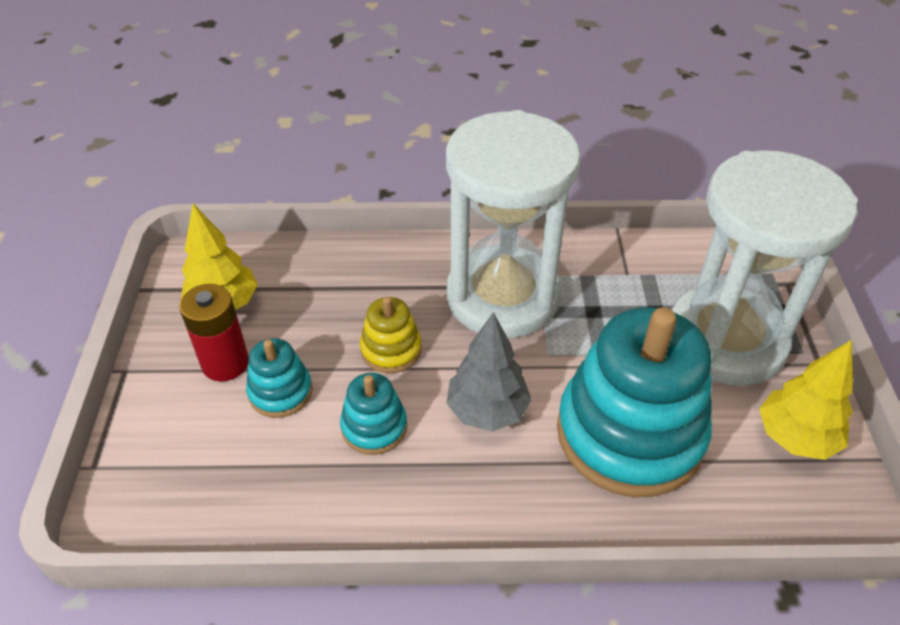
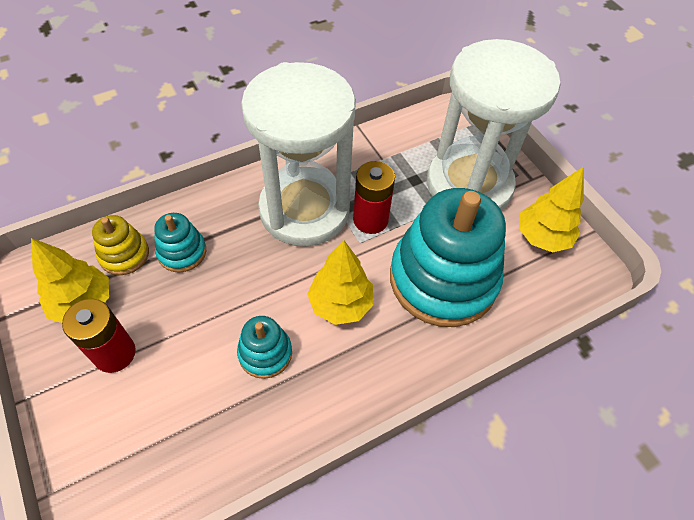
camera: 30 degrees left, 10 degrees up
turquoise stacking toy [246,338,313,418] -> turquoise stacking toy moved to [154,213,206,272]
yellow stacking toy [360,297,422,373] -> yellow stacking toy moved to [92,215,149,275]
grey tree [446,312,532,432] -> yellow tree [307,240,374,325]
none -> red battery [353,161,395,234]

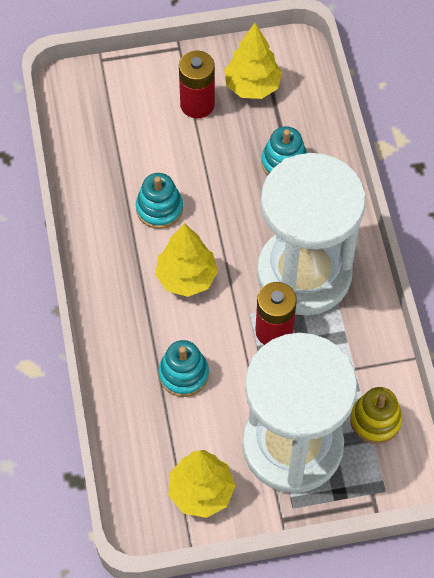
camera: 110 degrees right, 5 degrees up
yellow stacking toy [92,215,149,275] -> yellow stacking toy moved to [350,387,402,444]
turquoise stacking toy [390,188,506,327] -> turquoise stacking toy [158,340,209,397], size x0.45

